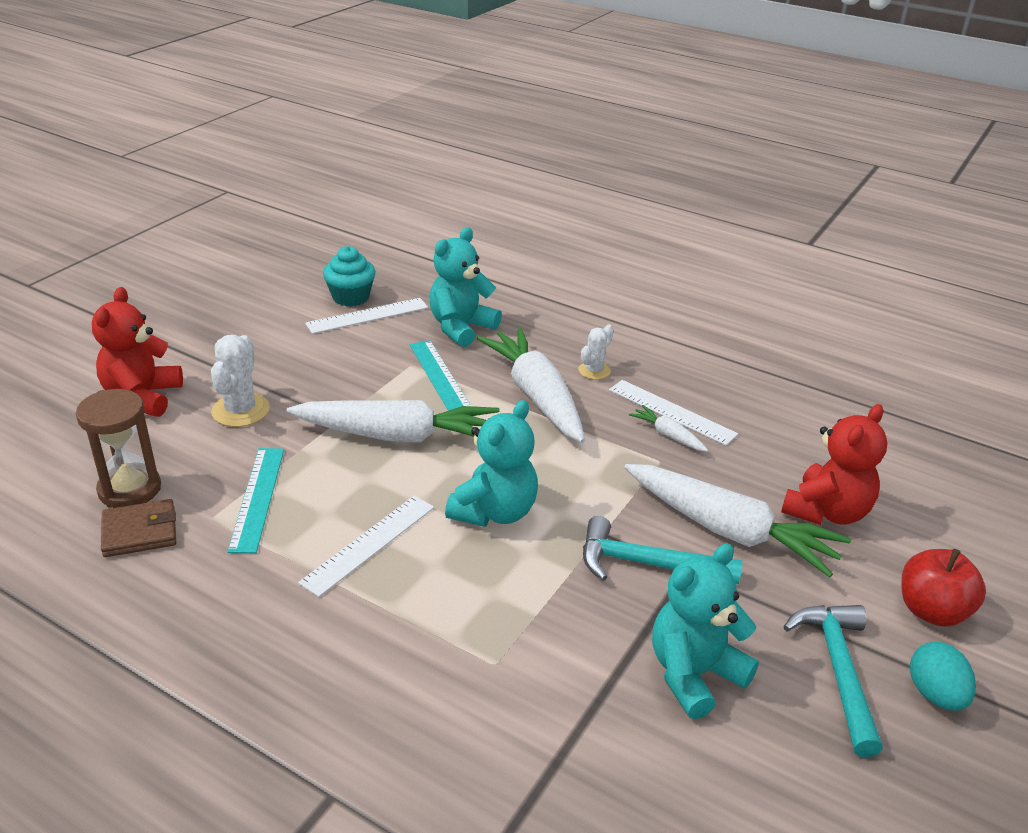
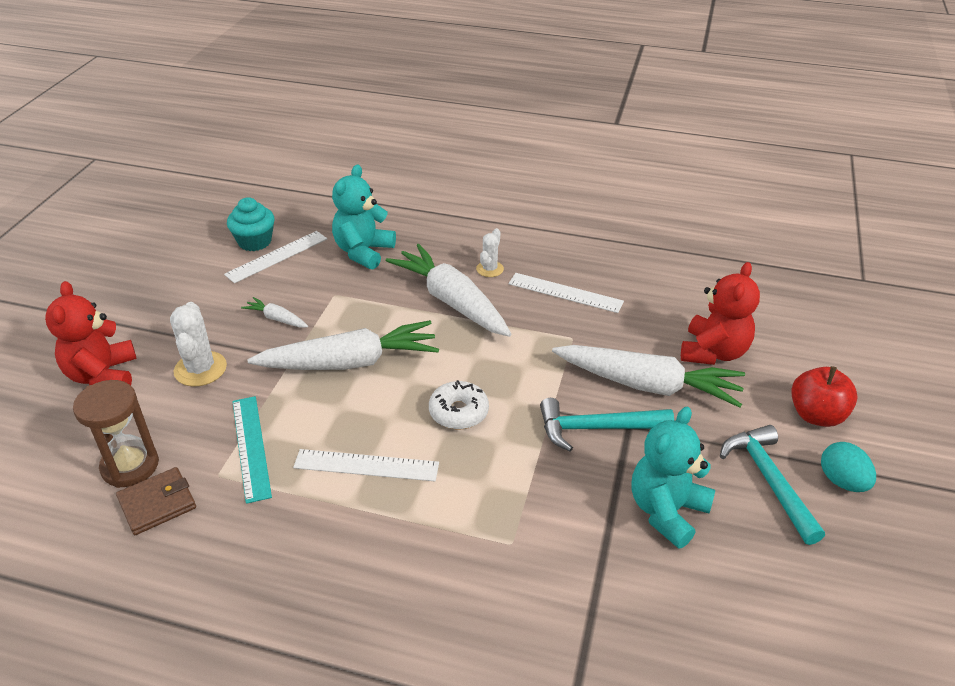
camera: 15 degrees left, 5 degrees up
white ruler [298,496,434,597] -> white ruler turned 75 degrees clockwise [293,449,439,481]
turquoise ruler [410,340,471,411] -> none
turquoise teddy bear [445,400,538,527] -> white donut [429,380,489,429]
white carrot [629,405,708,452] -> white carrot moved to [241,297,308,328]

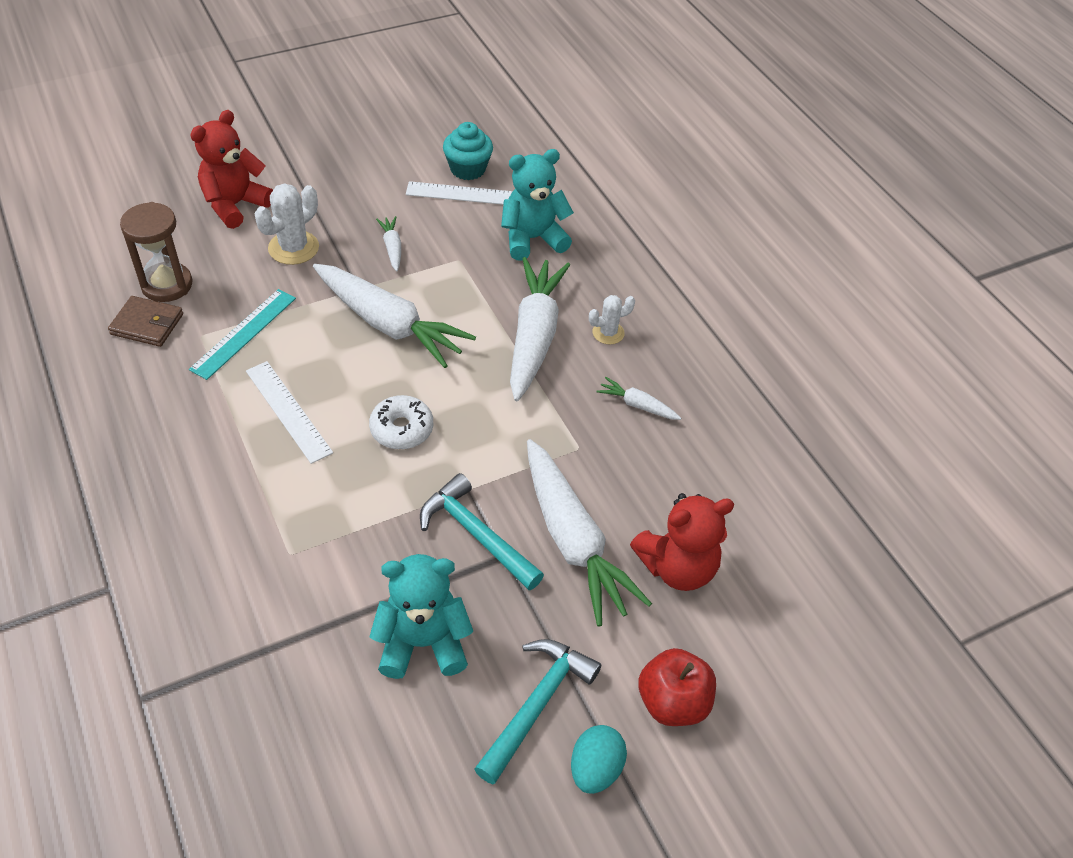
camera: 45 degrees right, 10 degrees up
white ruler [508,273,624,313] -> white carrot [596,377,681,420]

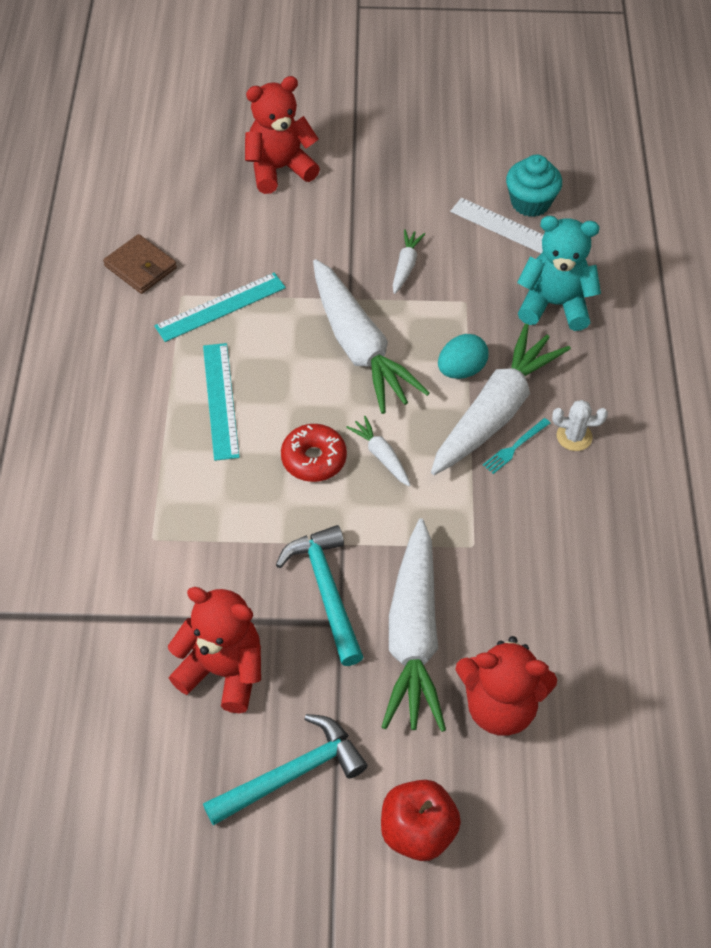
camera: 30 degrees right, 5 degrees up
brown hourglass [120,202,192,302] -> none
white ruler [246,361,333,464] -> turquoise ruler [203,343,240,461]
white cactus [254,183,319,265] -> none
white donut [369,395,433,449] -> red donut [281,424,347,482]
turquoise teddy bear [370,554,473,679] -> red teddy bear [168,587,261,713]
turquoise egg [571,725,627,794] -> turquoise egg moved to [438,334,488,379]
white carrot [596,377,681,420] -> white carrot moved to [346,416,411,487]
none -> turquoise fork [483,418,550,474]

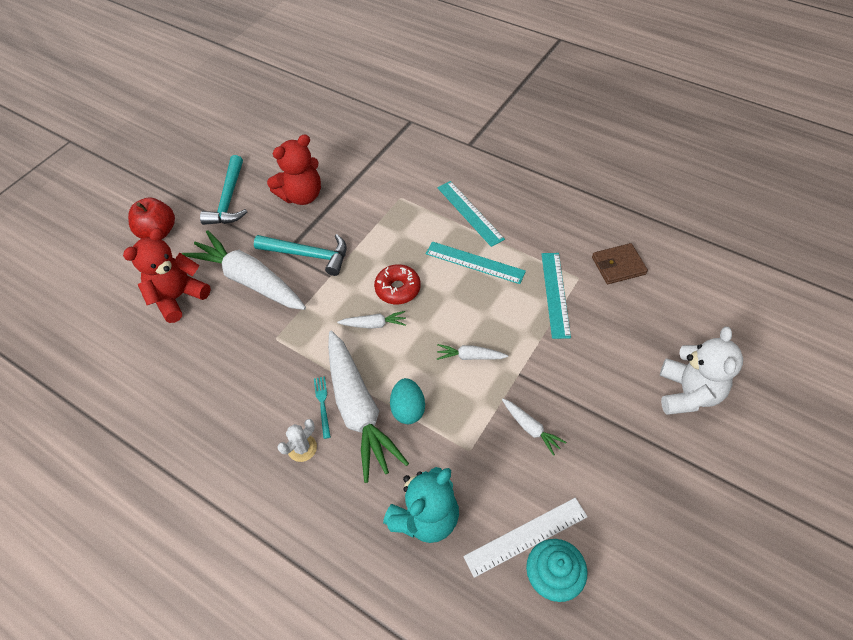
camera: 125 degrees right, 0 degrees up
red teddy bear [245,76,320,194] -> white teddy bear [660,327,743,415]
white carrot [313,259,430,414] -> white carrot [437,344,508,360], size x0.44
none -> turquoise ruler [437,181,505,247]

